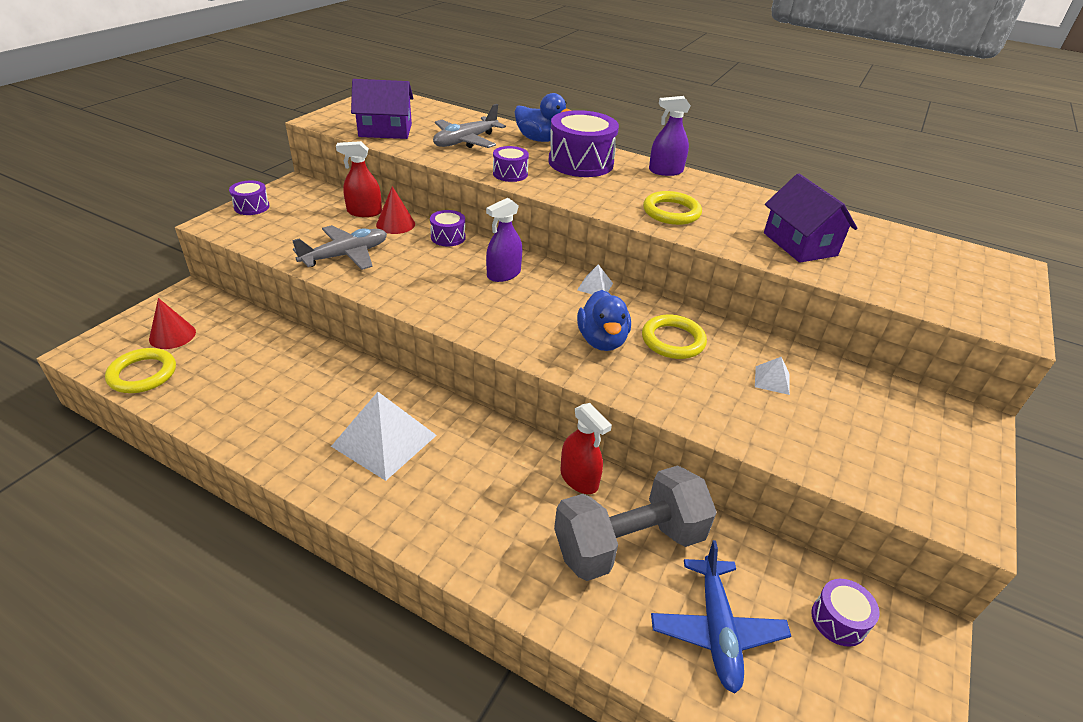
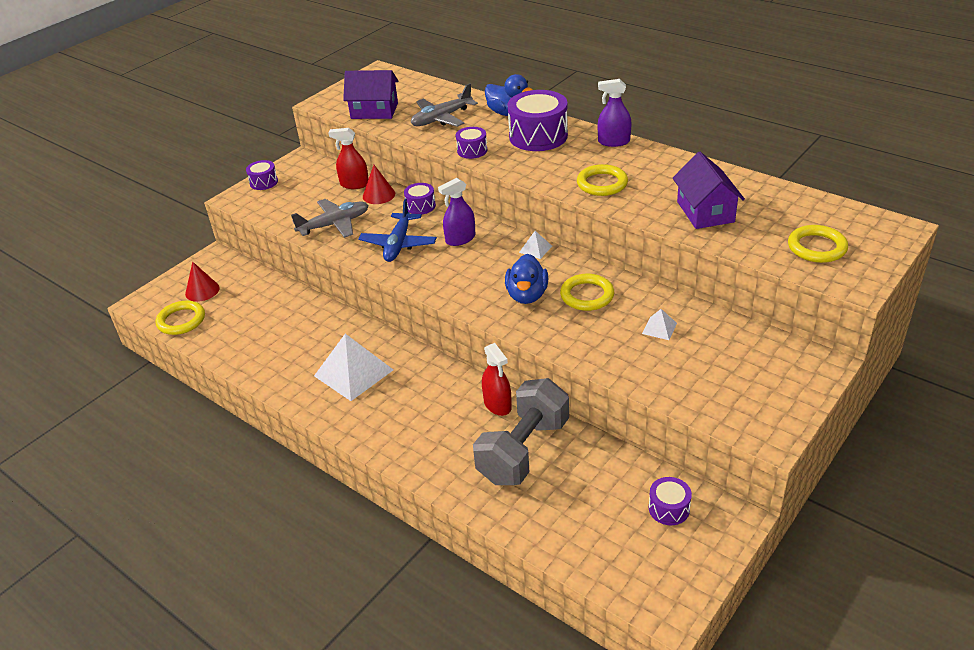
camera: 15 degrees right, 0 degrees up
grey dumbbell [554,466,717,581] -> grey dumbbell turned 45 degrees counterclockwise [473,378,569,485]
blue plane [651,540,791,693] -> blue plane moved to [358,199,437,262]
none -> yellow ring [788,225,848,263]

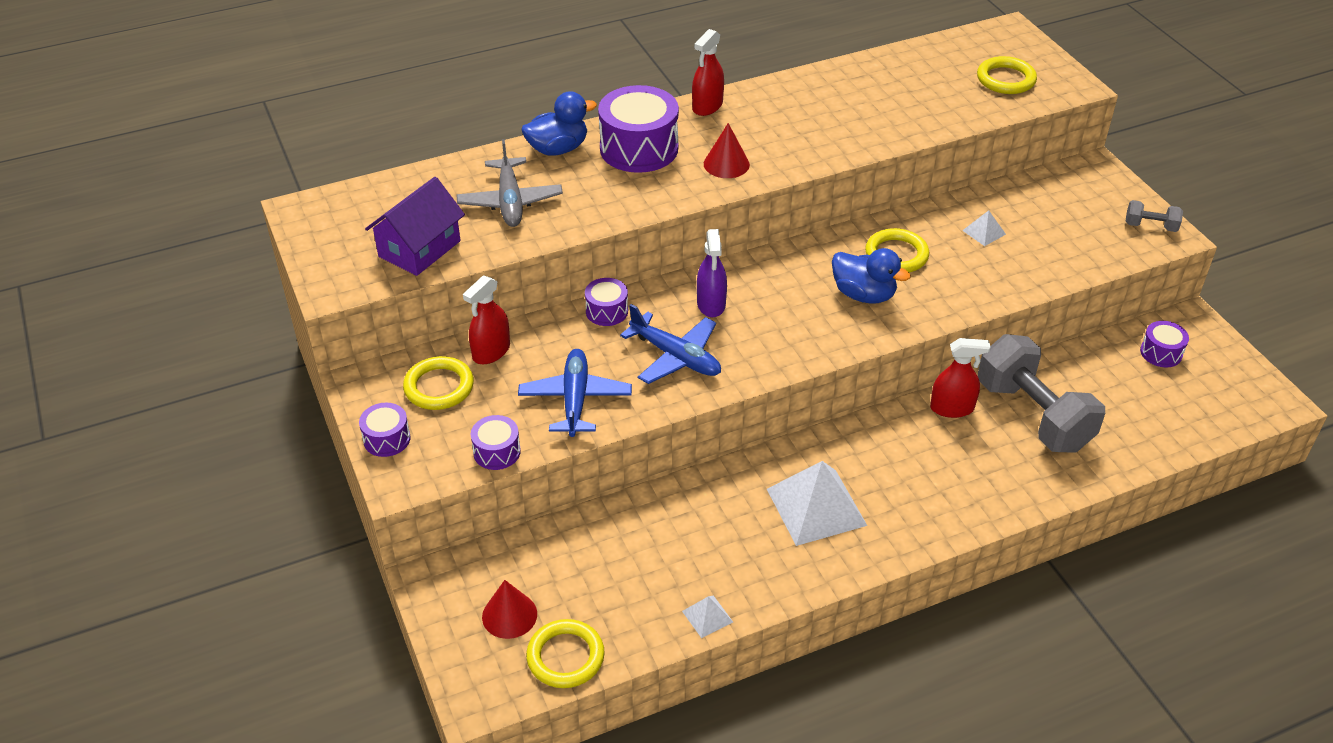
camera: 65 degrees left, 5 degrees up
grey plane [291,199,369,238] -> blue plane [518,349,632,437]
red cone [363,165,395,204] -> red cone moved to [704,123,750,178]
purple drum [456,127,487,159] -> purple drum moved to [471,415,521,470]
white pyramid [519,231,552,259] -> white pyramid moved to [682,596,733,638]
yellow ring [577,164,628,196] -> yellow ring moved to [403,356,474,410]
purple spray bottle [598,79,632,147] -> red spray bottle [692,29,724,116]
purple house [673,152,745,229] -> none
none -> grey dumbbell [1126,200,1183,232]

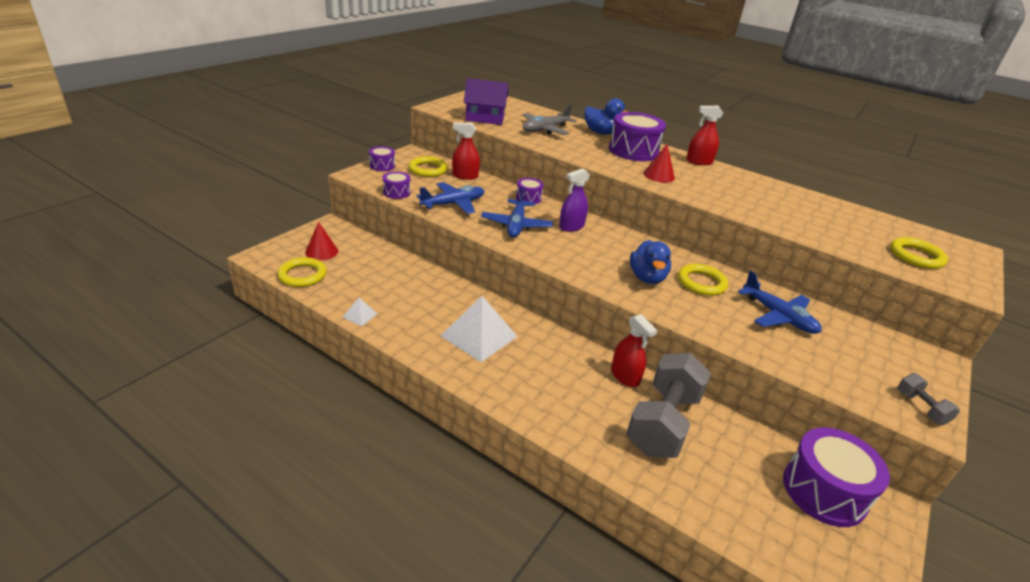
camera: 55 degrees right, 10 degrees down
white pyramid [962,210,1006,246] -> blue plane [738,270,822,334]
purple drum [1140,321,1189,367] -> purple drum [783,427,890,527], size x1.95

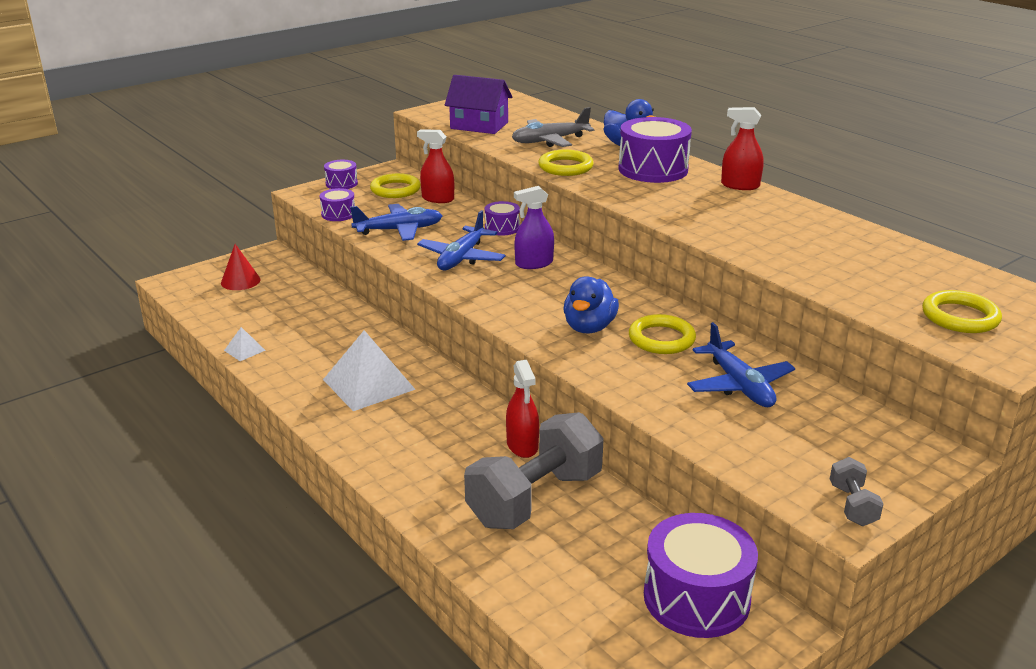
camera: 20 degrees right, 5 degrees down
yellow ring [277,257,327,287] -> yellow ring moved to [538,150,594,176]
red cone [643,144,675,183] -> none

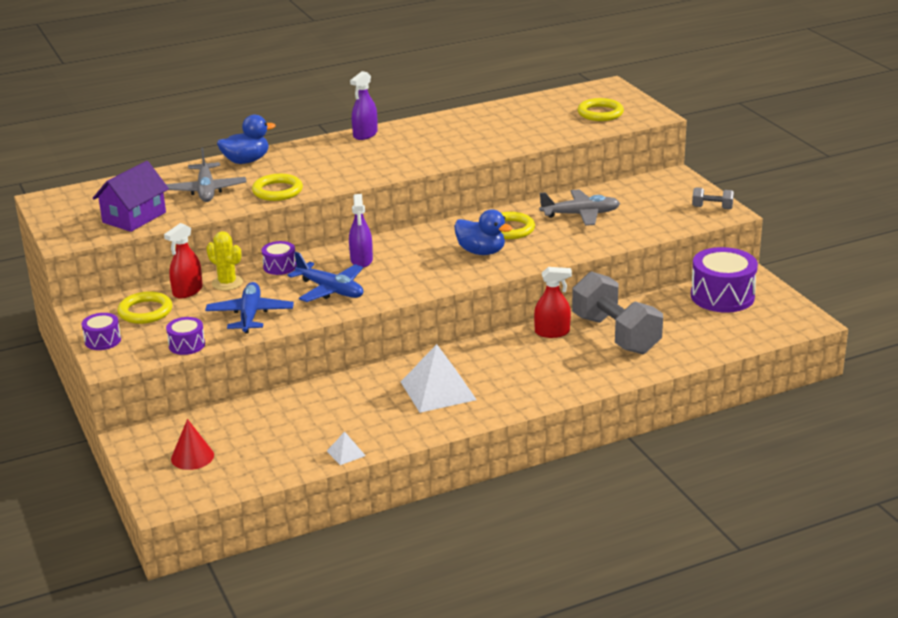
camera: 75 degrees left, 0 degrees up
purple drum [618,117,692,183] -> none
blue plane [687,322,795,407] -> grey plane [539,189,620,226]
red spray bottle [721,107,764,190] -> purple spray bottle [350,71,378,140]
none -> yellow cactus [206,231,243,291]

